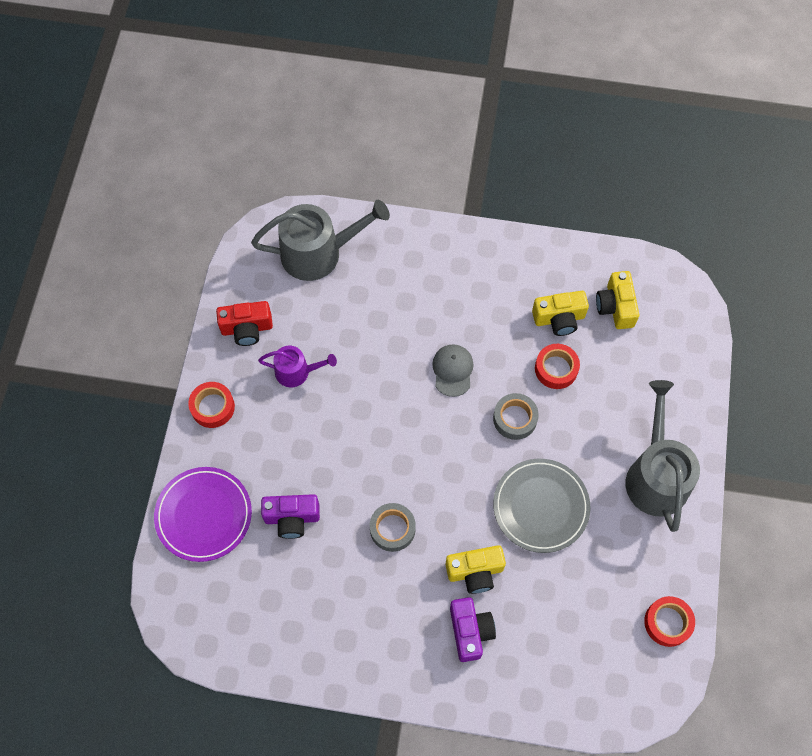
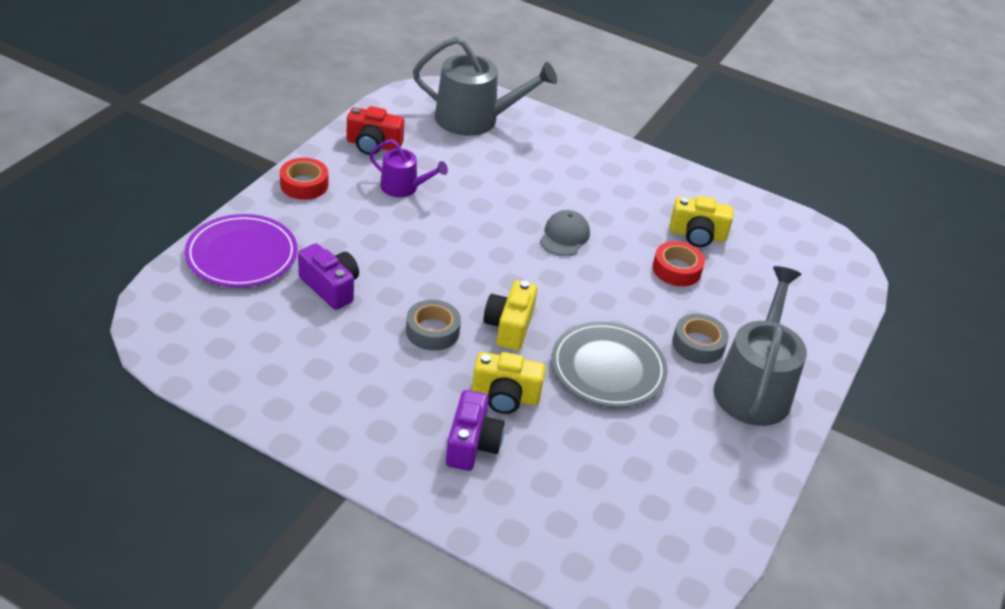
camera: 15 degrees right, 25 degrees down
purple camera [261,494,320,539] -> purple camera turned 150 degrees counterclockwise [298,243,359,310]
grey tape [493,393,539,440] -> grey tape moved to [672,314,729,364]
yellow camera [596,271,639,329] -> yellow camera moved to [483,280,537,350]
red tape [644,596,695,647] -> none

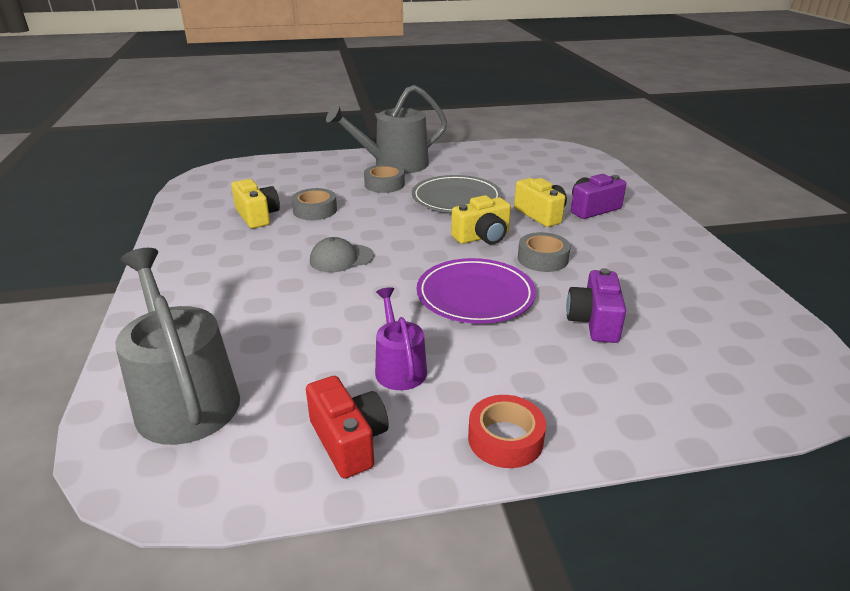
camera: 125 degrees left, 10 degrees down
purple plate [185,214,297,287] -> purple plate moved to [416,258,536,324]
red tape [653,241,705,286] -> grey tape [291,188,337,220]

